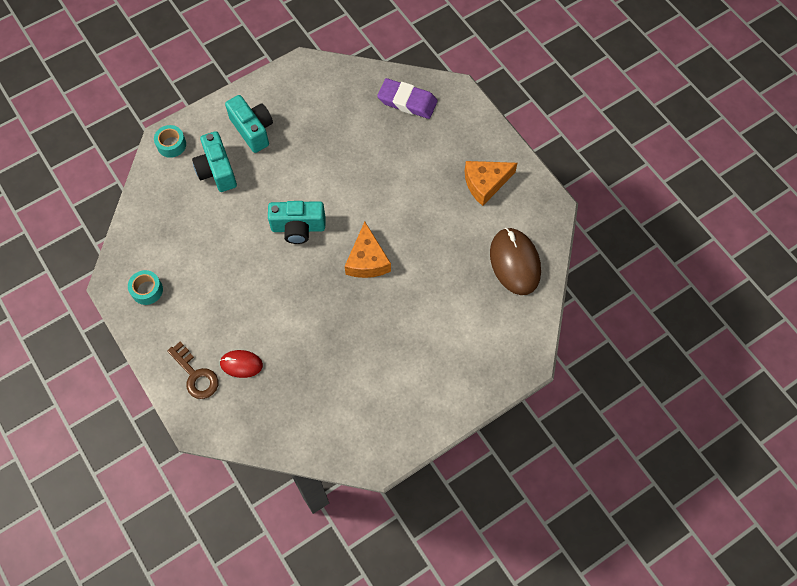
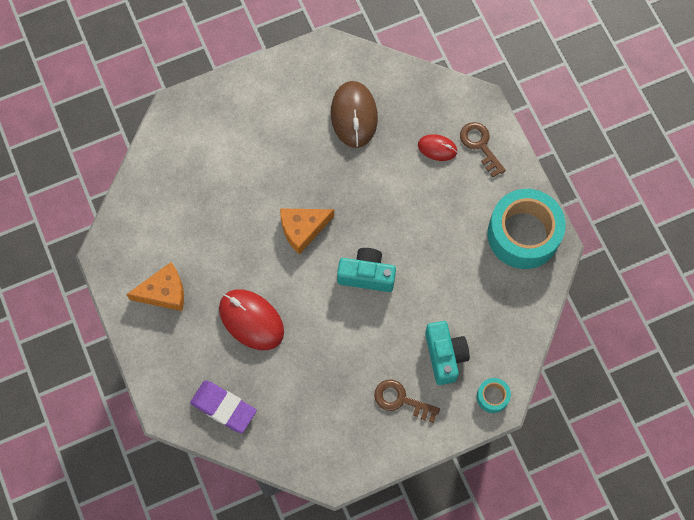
camera: 170 degrees left, 5 degrees up
turquoise tape [128,270,163,305] -> turquoise tape [488,189,566,269], size x2.33
turquoise camera [225,95,273,153] -> brown key [374,380,440,423]
orange cheese [345,222,391,278] -> orange cheese turned 120 degrees counterclockwise [280,208,334,254]
brown mouse [490,228,541,295] -> brown mouse moved to [331,81,378,148]
none -> red mouse [219,289,284,350]

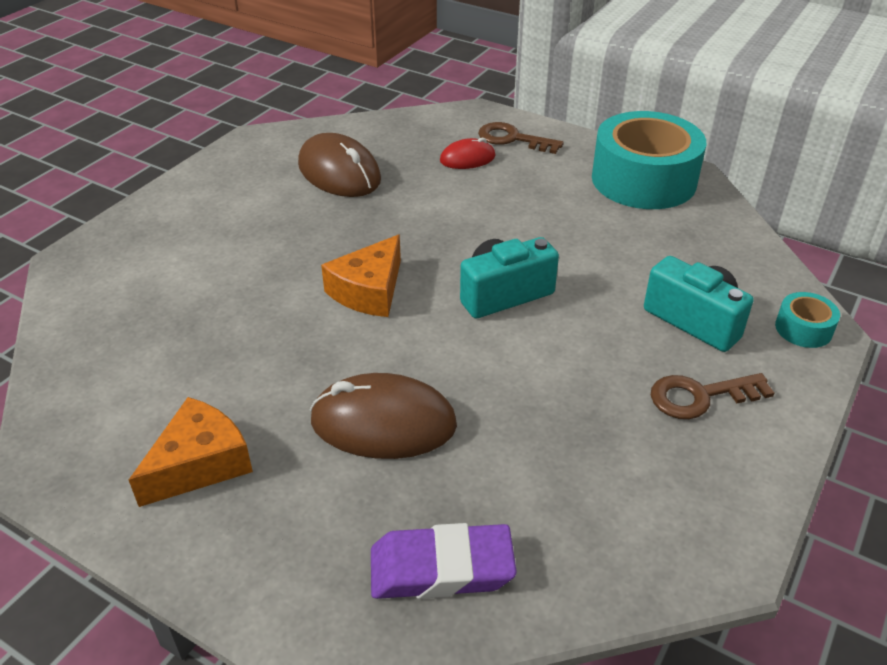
camera: 35 degrees left, 30 degrees down
red mouse [219,289,284,350] -> brown mouse [310,373,457,459]

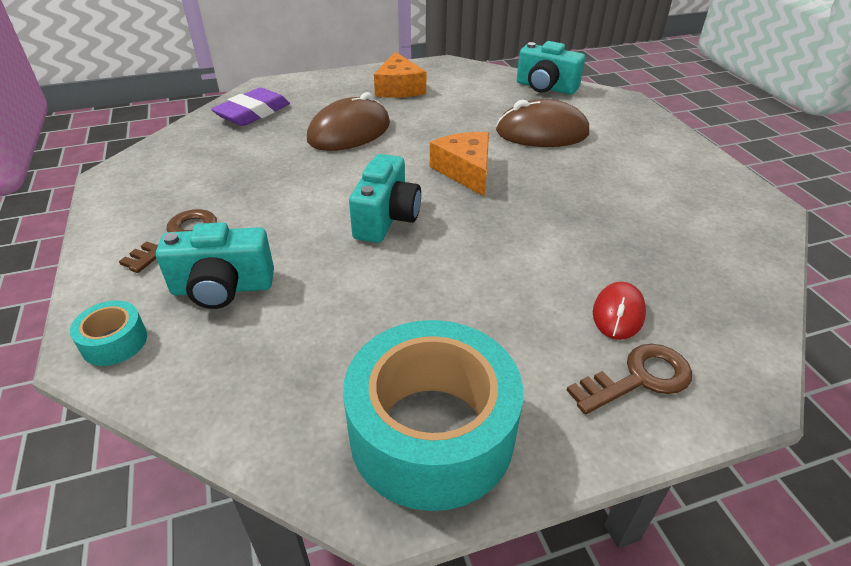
camera: 130 degrees right, 0 degrees up
brown mouse [298,133,381,197] -> brown mouse moved to [496,99,589,147]
none -> turquoise camera [517,41,585,94]

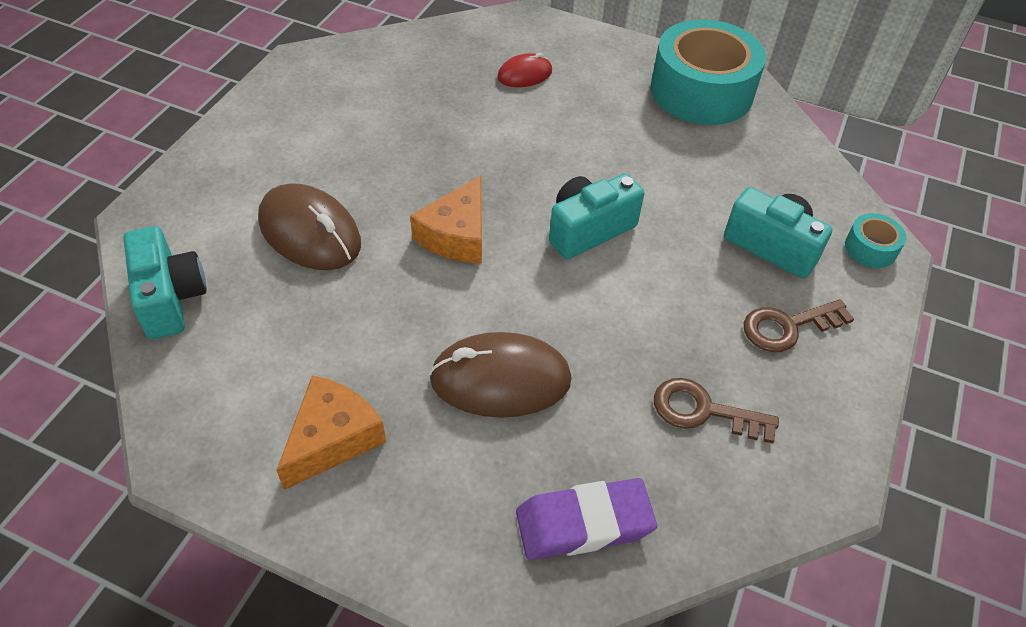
camera: 140 degrees left, 10 degrees up
brown key [567,344,692,414] -> brown key moved to [654,378,779,443]

